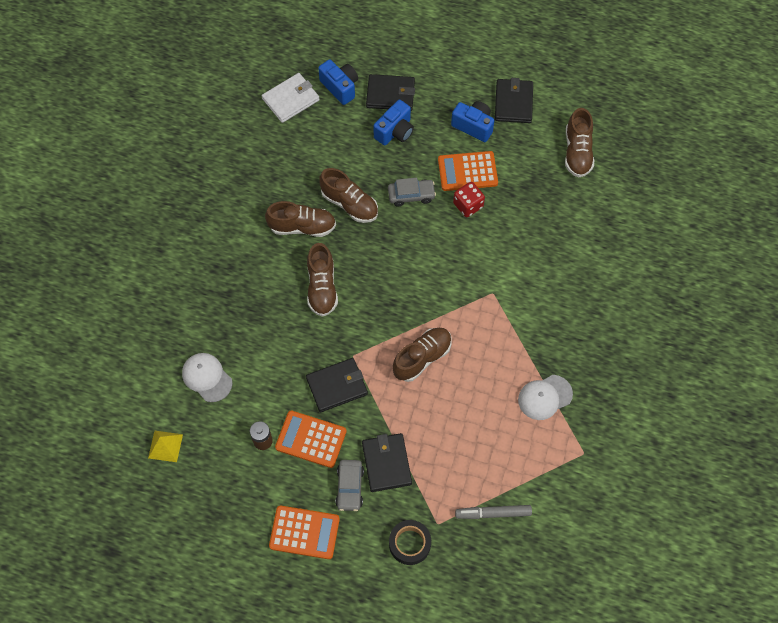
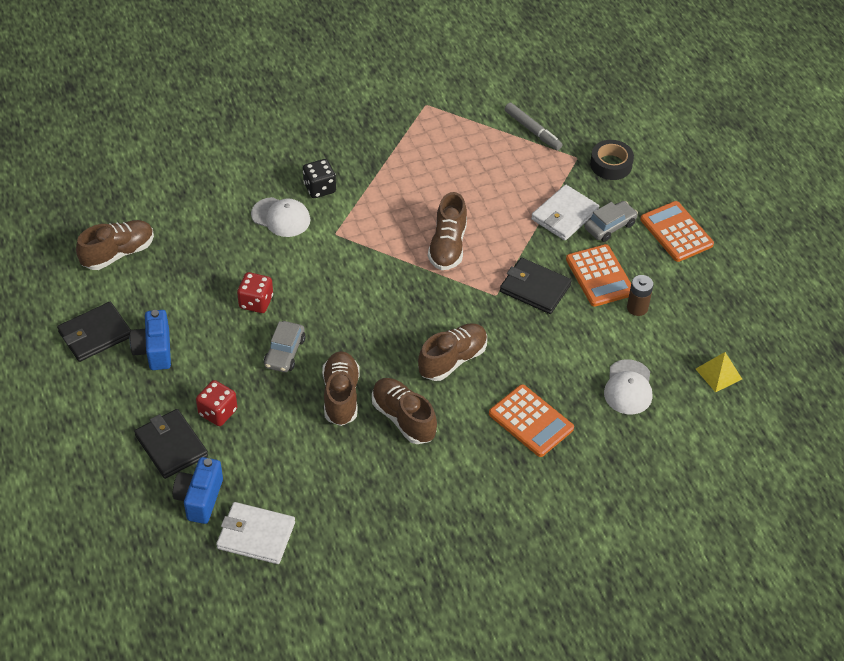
camera: 130 degrees left, 15 degrees down
black wallet [362,433,412,492] -> white wallet [531,185,599,240]
blue camera [373,100,414,146] -> red dice [196,380,237,426]
grey car [388,178,436,207] -> grey car turned 120 degrees counterclockwise [264,321,306,372]
brown shoe [393,328,452,382] -> brown shoe turned 90 degrees counterclockwise [428,192,467,270]
orange calculator [438,151,498,191] -> orange calculator moved to [489,384,574,457]
white cap [518,375,573,420] -> white cap moved to [251,197,311,237]
none -> black dice [303,159,336,198]

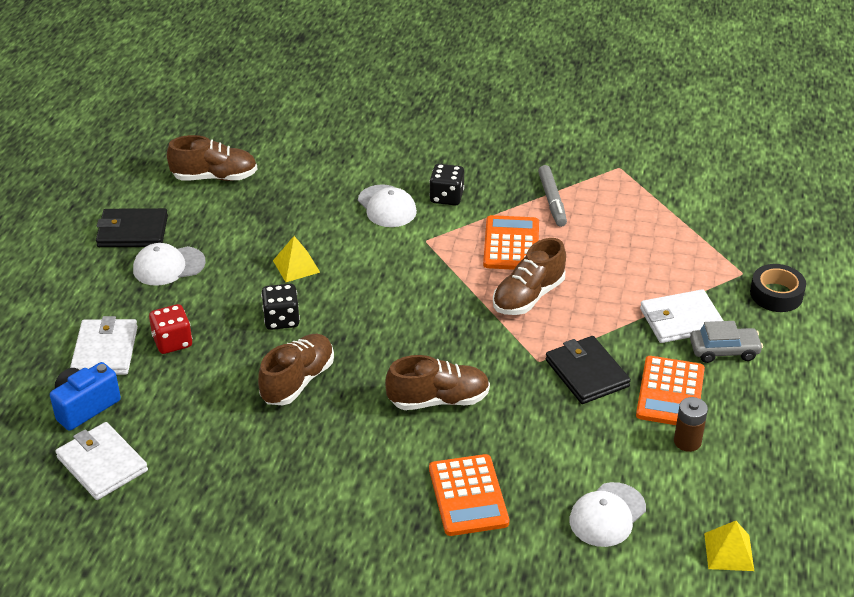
camera: 35 degrees right, 10 degrees down
blue camera [129,310,171,370] -> white cap [133,243,206,286]
black wallet [134,409,208,479] -> white wallet [70,316,138,375]
red dice [237,272,273,313] -> yellow pyramid [273,236,320,282]
grey car [264,321,306,372] -> black dice [261,284,300,330]
brown shoe [372,378,437,444] -> none
grey marker [505,103,563,150] -> grey marker moved to [538,165,567,227]
orange calculator [640,201,714,262] -> orange calculator moved to [483,215,539,270]

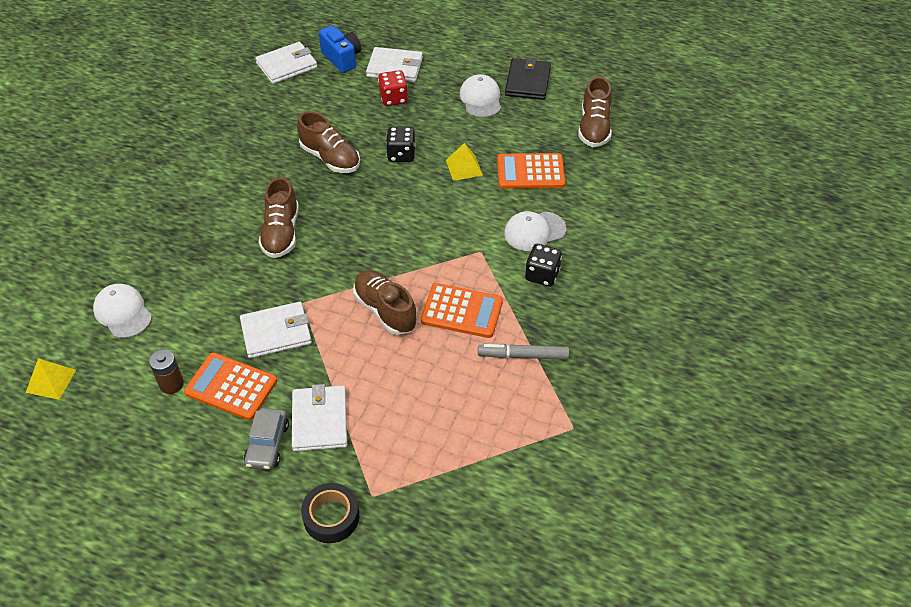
camera: 100 degrees right, 10 degrees up
orange calculator [429,454,509,536] -> orange calculator moved to [497,153,565,189]
black wallet [546,336,631,404] -> white wallet [240,302,312,358]

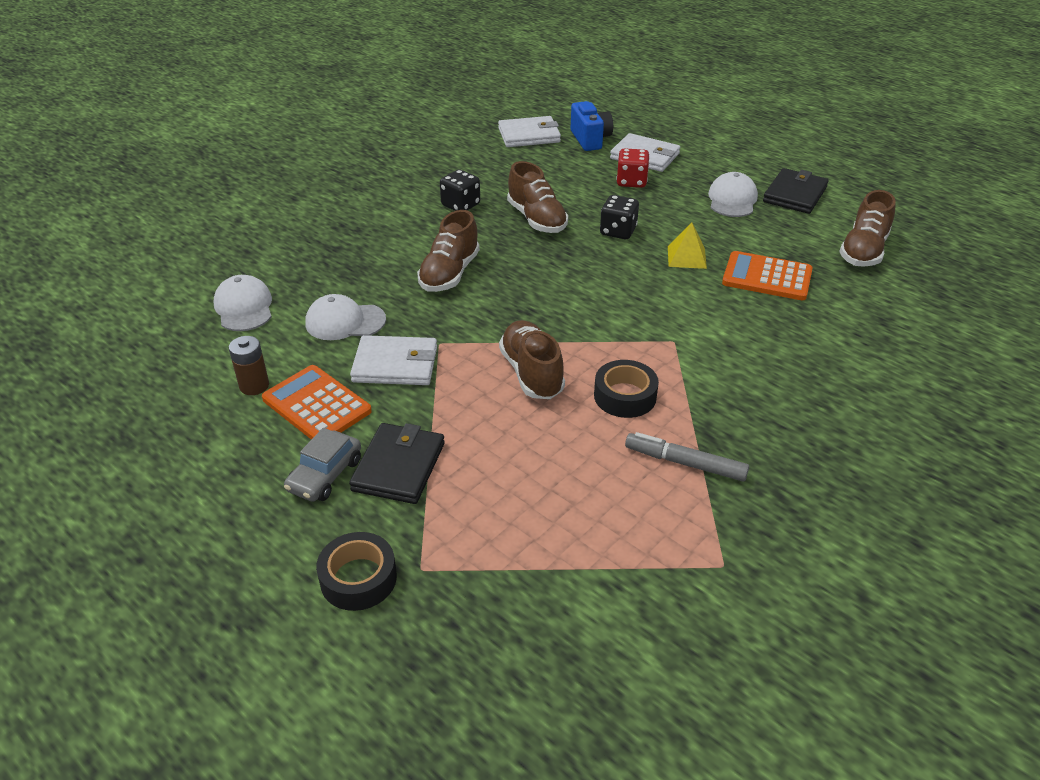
camera: 20 degrees right, 10 degrees down
yellow pyramid [26,359,76,400] -> none
white wallet [292,384,347,452] -> black wallet [349,423,445,504]
orange calculator [421,283,503,338] -> black tape [594,360,659,418]
white cap [504,211,566,251] -> white cap moved to [305,294,386,340]
black dice [525,244,562,287] -> black dice moved to [440,169,480,211]

